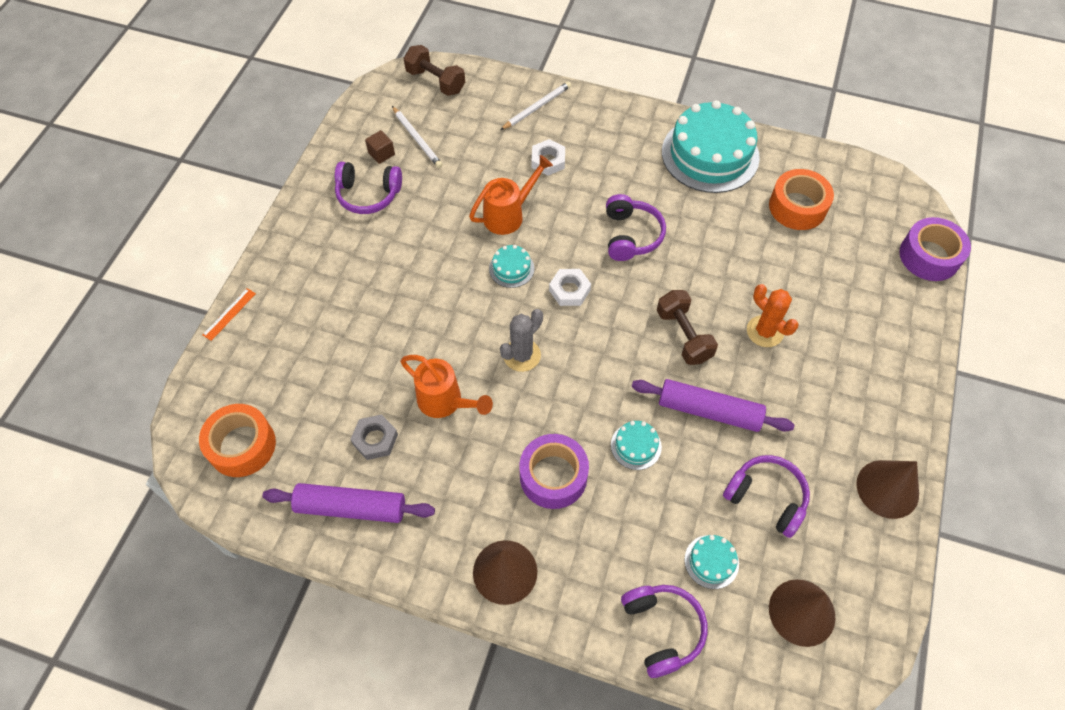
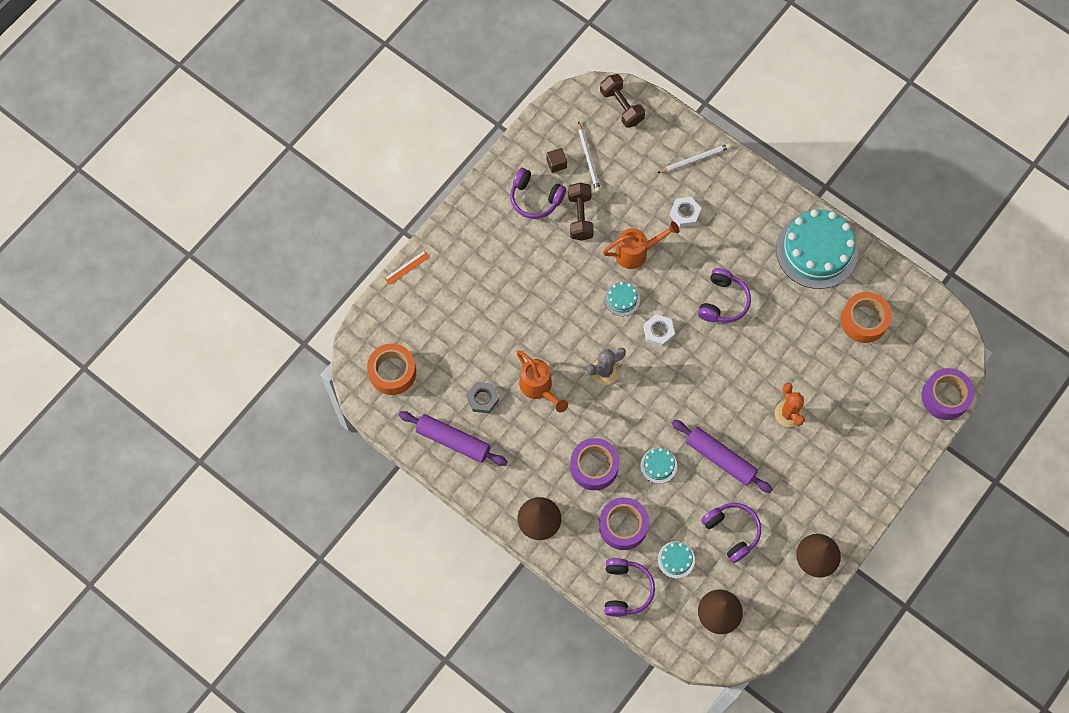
camera: 20 degrees right, 10 degrees up
brown dumbbell [657,290,718,365] -> brown dumbbell moved to [568,183,594,241]
none -> purple tape [599,497,649,550]

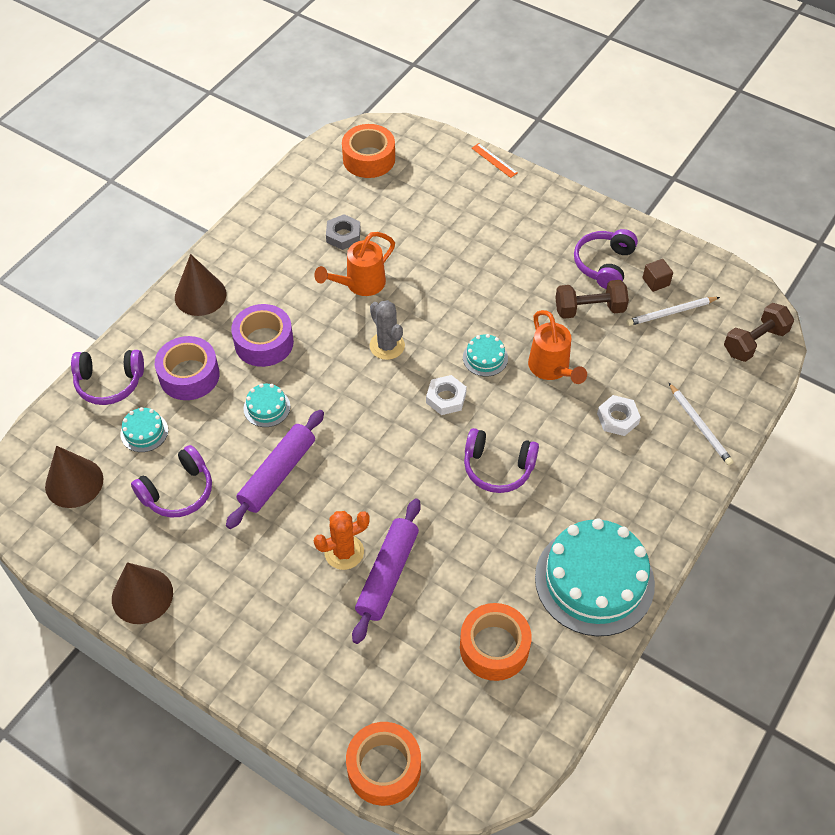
camera: 85 degrees right, 15 degrees down
purple rolling pin [399,411,508,466] -> purple rolling pin moved to [352,498,421,644]
purple tape [922,368,974,420] -> orange tape [346,722,421,806]

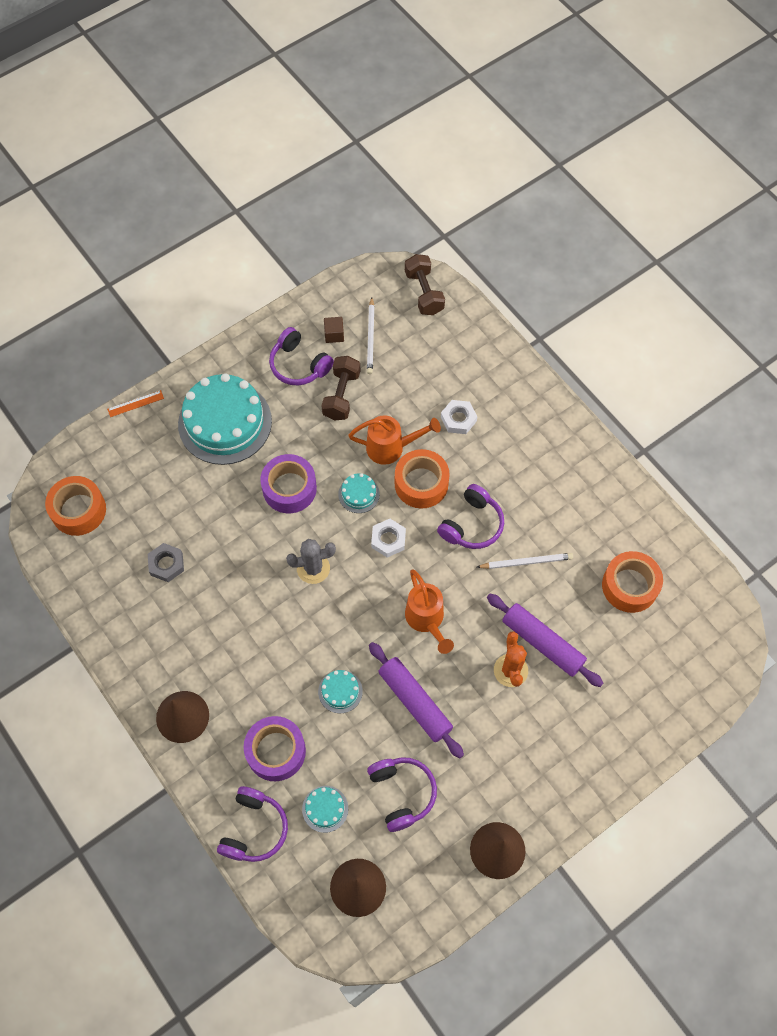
camera: 70 degrees left, 10 degrees up
purple tape [231,304,294,367] -> purple tape moved to [260,454,317,513]
orange watering can [314,232,395,296] -> orange watering can moved to [405,569,454,654]
orange tape [346,722,421,806] -> orange tape moved to [395,449,450,508]
turquoise cake [535,519,655,636] -> turquoise cake moved to [178,373,272,465]
white pencil [669,383,734,465] -> white pencil moved to [477,553,573,569]

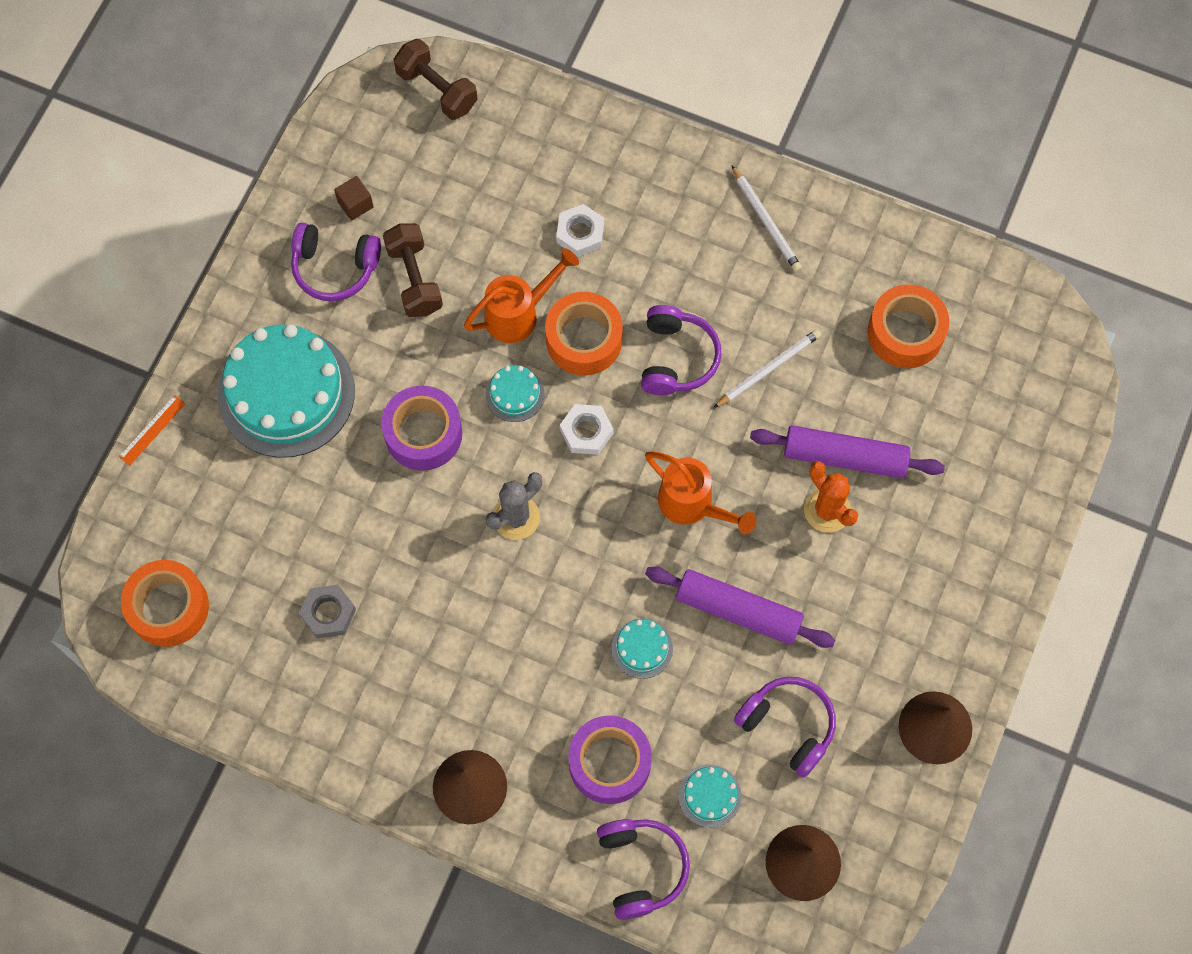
camera: 30 degrees left, 5 degrees up
white pencil [367,297,375,374] -> white pencil moved to [731,165,802,272]

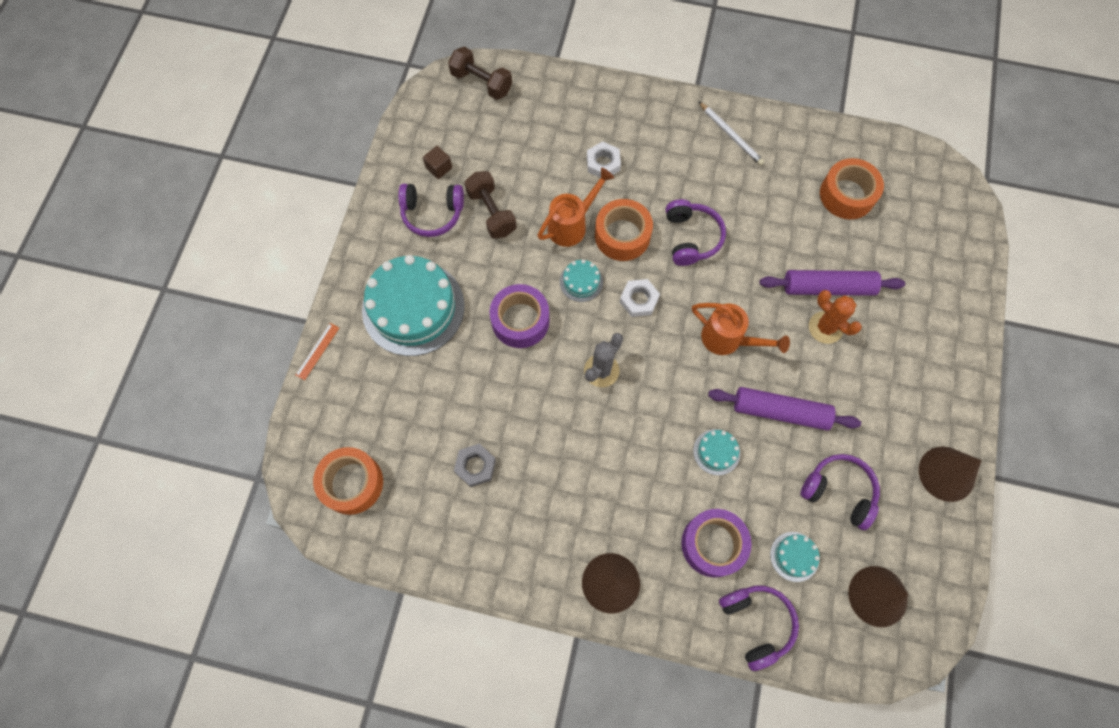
camera: 10 degrees left, 0 degrees up
white pencil [713,329,821,408] -> none

